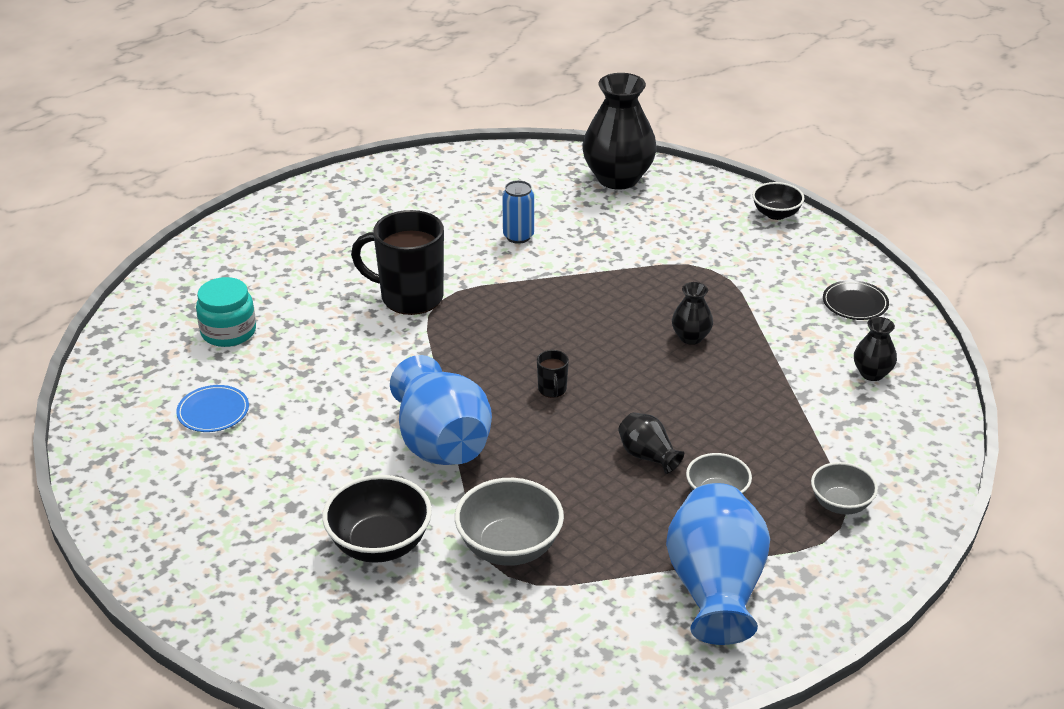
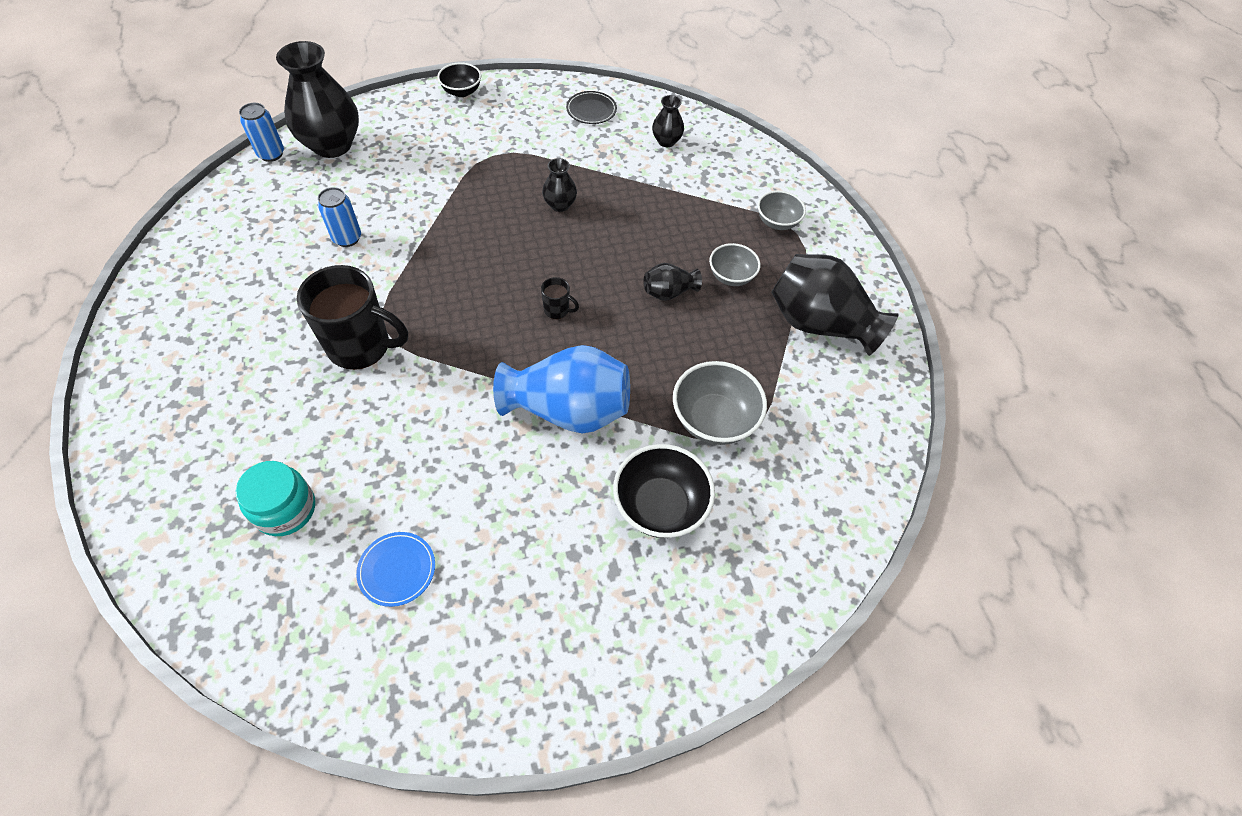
camera: 65 degrees left, 20 degrees up
black mug [351,210,444,315] -> black mug turned 120 degrees counterclockwise [297,265,408,370]
blue vase [666,483,770,645] -> black vase [771,254,899,356]
none -> blue can [239,103,284,162]

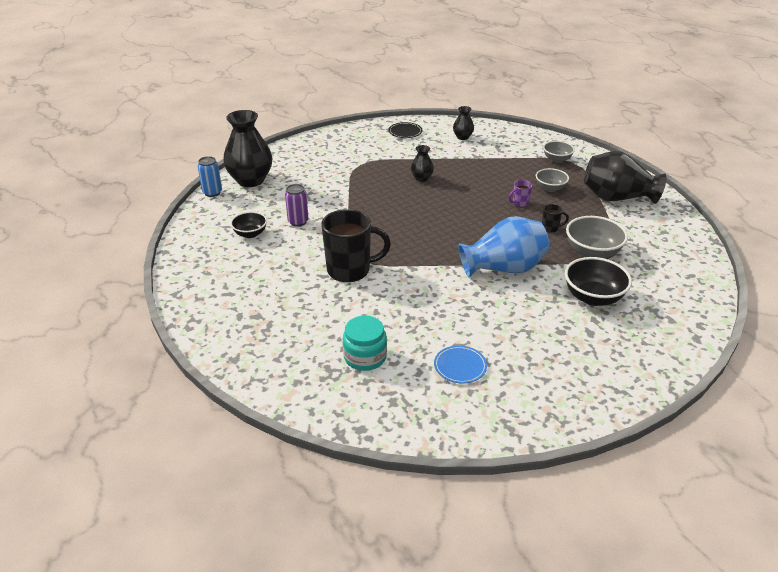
camera: 15 degrees left, 20 degrees down
blue can [318,187,361,247] -> purple can [285,184,309,227]
black bowl [437,62,481,97] -> black bowl moved to [230,212,267,238]
black mug [541,277,579,319] -> black mug moved to [542,204,569,233]
black vase [644,263,702,301] -> purple mug [509,180,532,207]

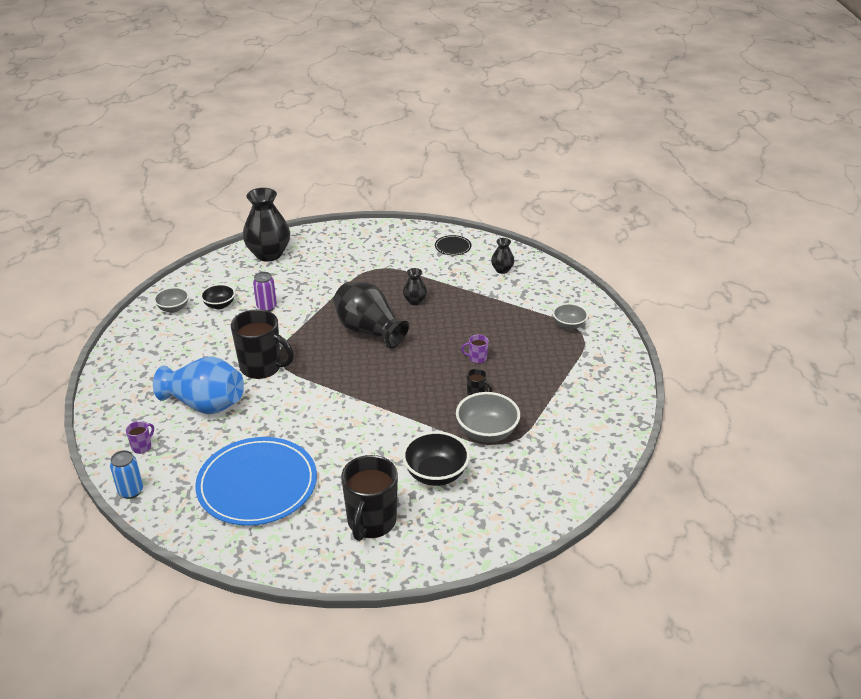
camera: 30 degrees right, 0 degrees up
blue can [198,156,222,197] -> blue can moved to [110,450,143,499]
turquoise jar [343,316,387,371] -> none
blue plate [434,345,487,383] -> blue plate [195,437,317,526], size x2.41
blue vase [458,216,550,278] -> blue vase moved to [153,357,244,414]
grey bowl [536,168,569,192] -> grey bowl moved to [154,287,189,313]
black vase [584,151,666,204] -> black vase moved to [333,282,409,349]
none -> purple mug [126,421,154,454]
none -> black mug [341,455,398,541]

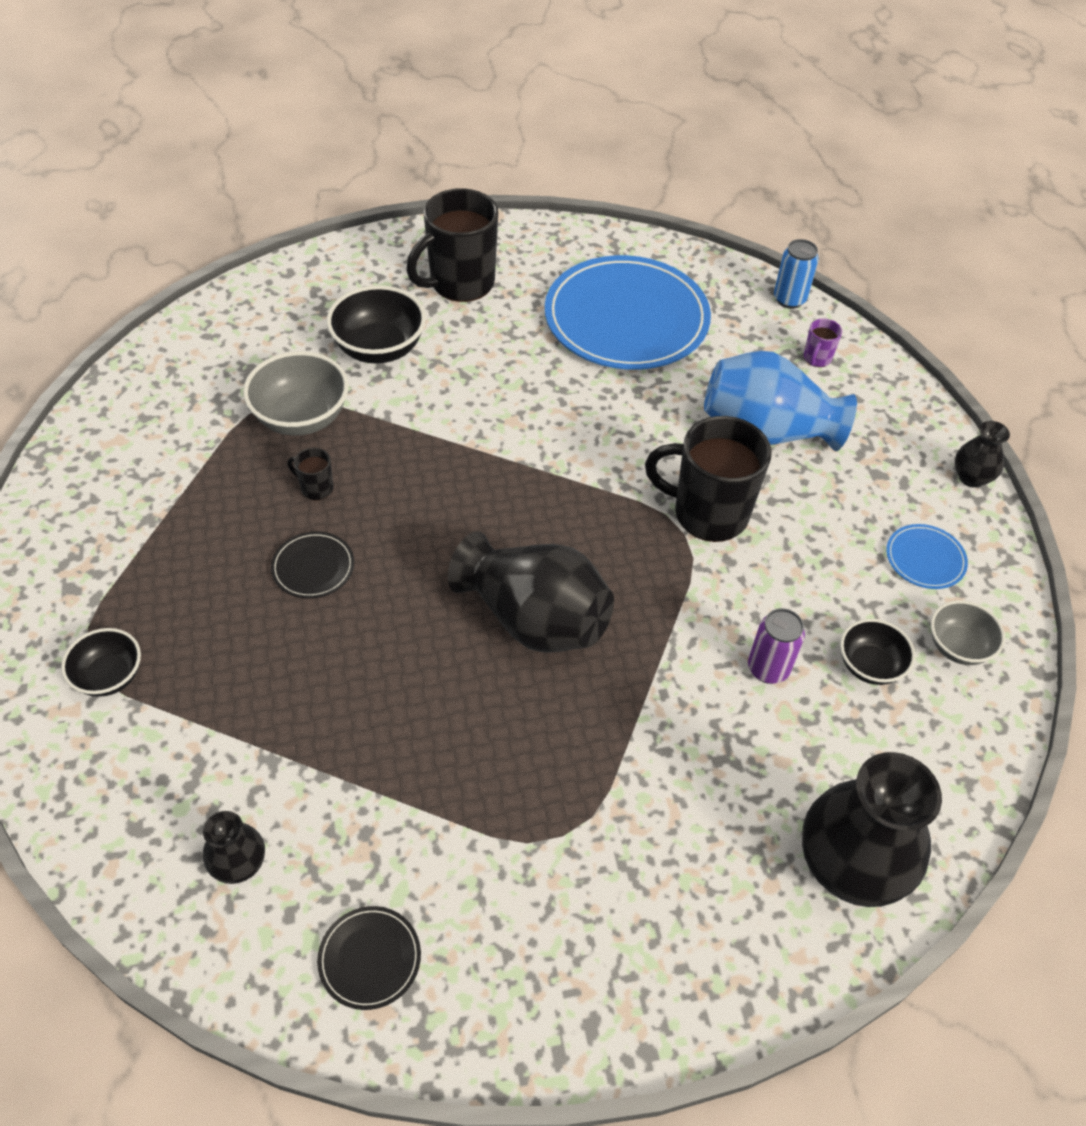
camera: 170 degrees right, 15 degrees up
black mug [341,455,398,541] -> black mug turned 135 degrees counterclockwise [406,188,498,302]
black vase [403,268,427,305] -> black vase moved to [955,421,1010,487]
purple mug [461,334,488,364] -> black plate [271,531,354,599]
grey bowl [553,303,588,330] -> black bowl [61,628,141,697]
none -> blue plate [886,524,968,589]

